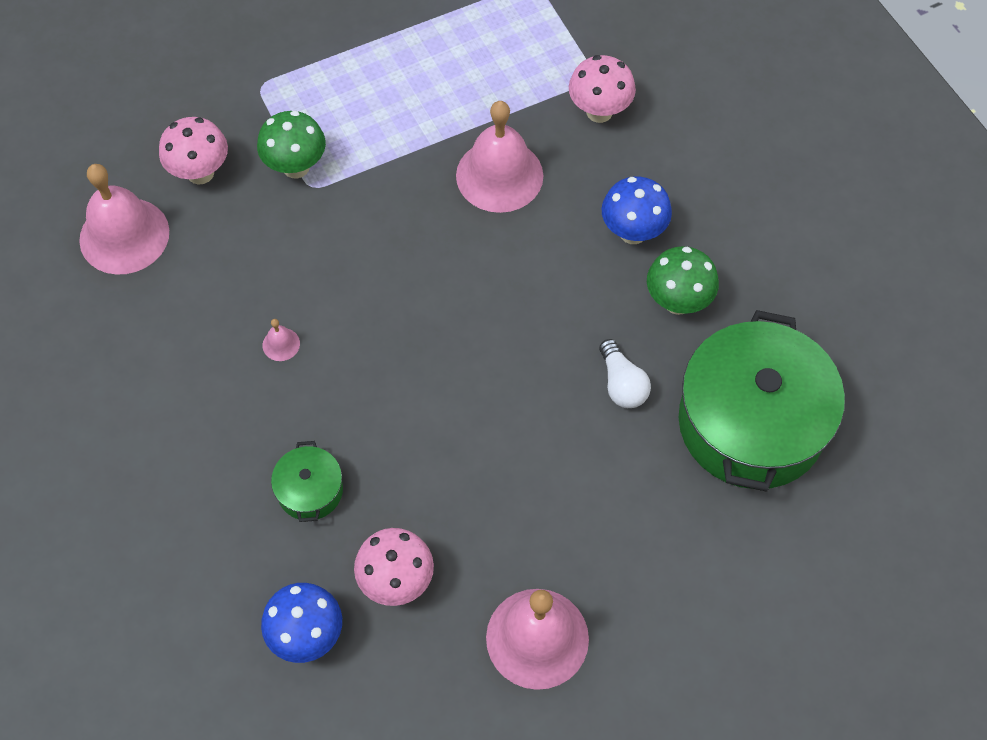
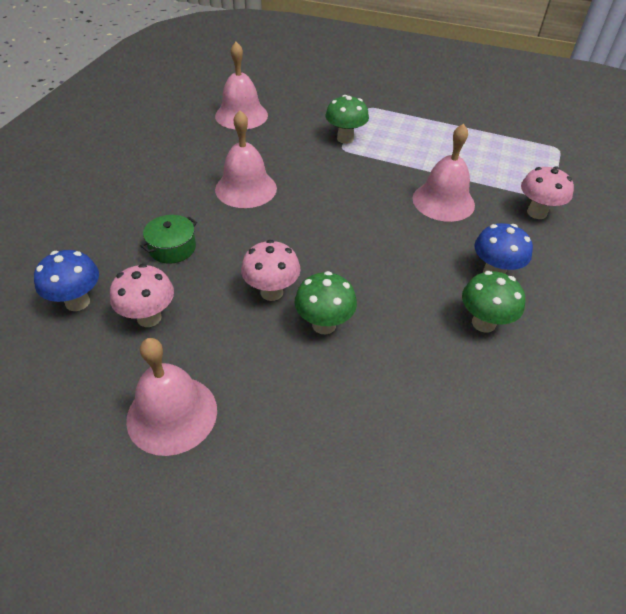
camera: 45 degrees right, 15 degrees down
pink mushroom [159,117,228,185] -> pink mushroom moved to [241,240,301,301]
pink bell [262,319,300,361] -> pink bell [215,110,277,208], size x2.48
white light bulb [599,339,651,408] -> none
green pot [679,310,845,492] -> none
none -> green mushroom [294,271,357,334]

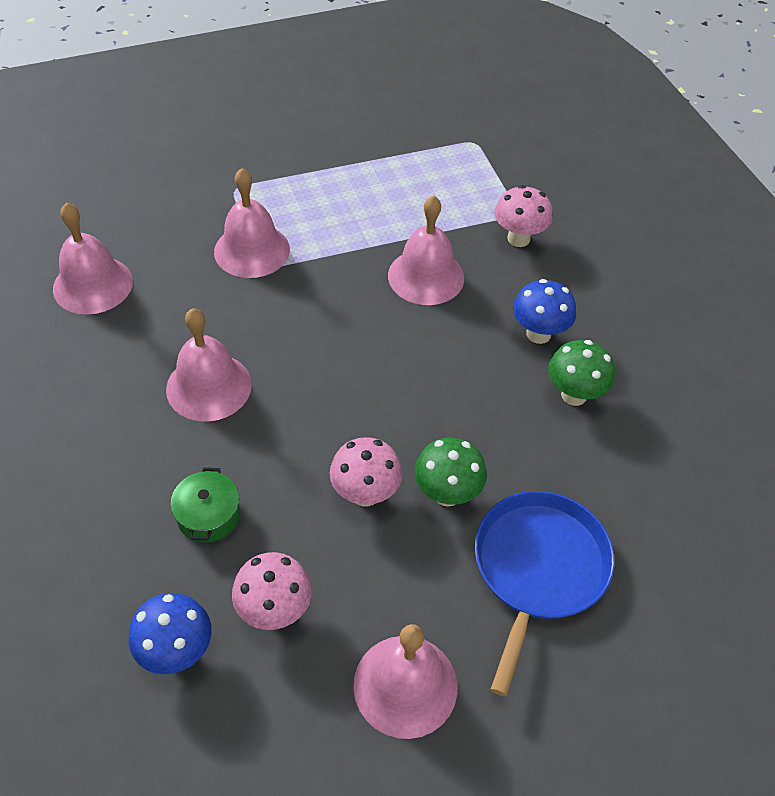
camera: 40 degrees left, 5 degrees up
green mushroom [326,95,369,144] -> pink bell [214,168,290,278]
none -> blue pan [474,491,615,696]

